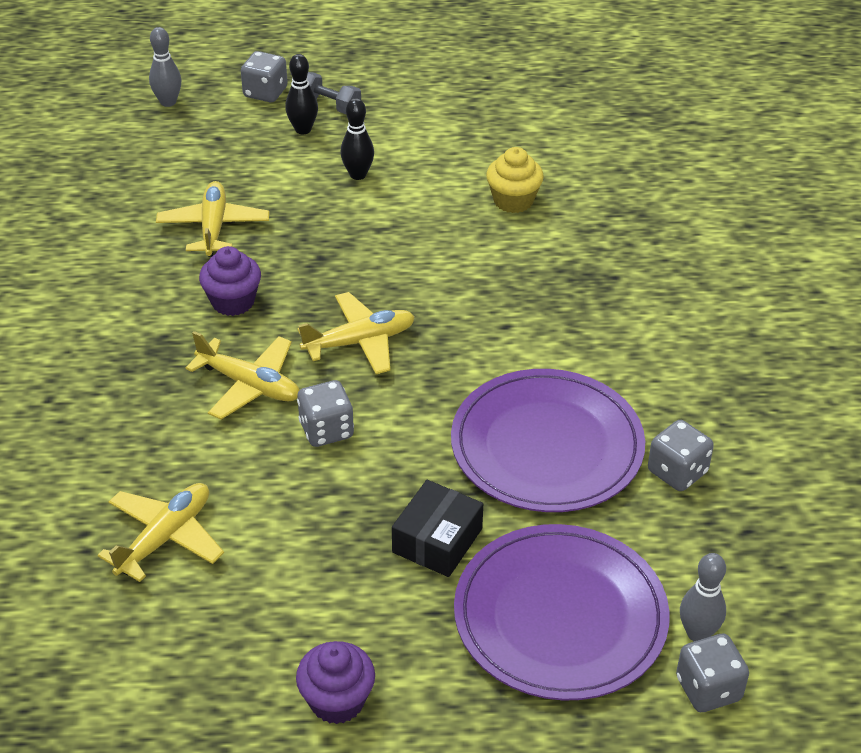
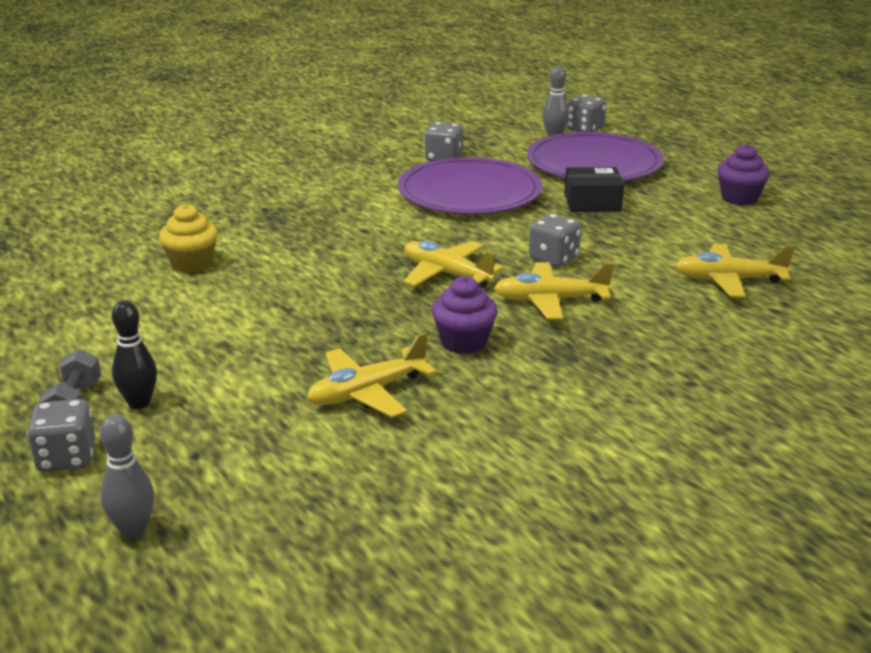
camera: 120 degrees left, 15 degrees down
yellow plane [185,331,299,419] -> yellow plane turned 90 degrees counterclockwise [494,262,614,320]
black bowling pin [340,98,374,180] -> none

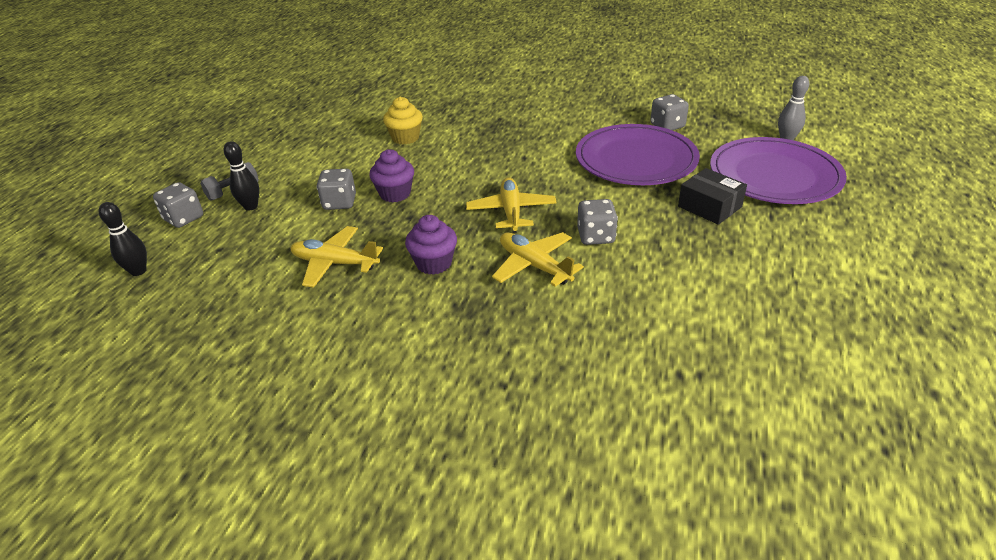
camera: 50 degrees right, 10 degrees up
grey bowling pin [100,414,154,538] -> black bowling pin [99,202,147,276]
grey dice [566,95,606,132] -> grey dice moved to [317,169,356,210]
yellow plane [675,244,795,297] -> none
purple cupcake [717,144,770,205] -> purple cupcake moved to [369,149,414,202]

